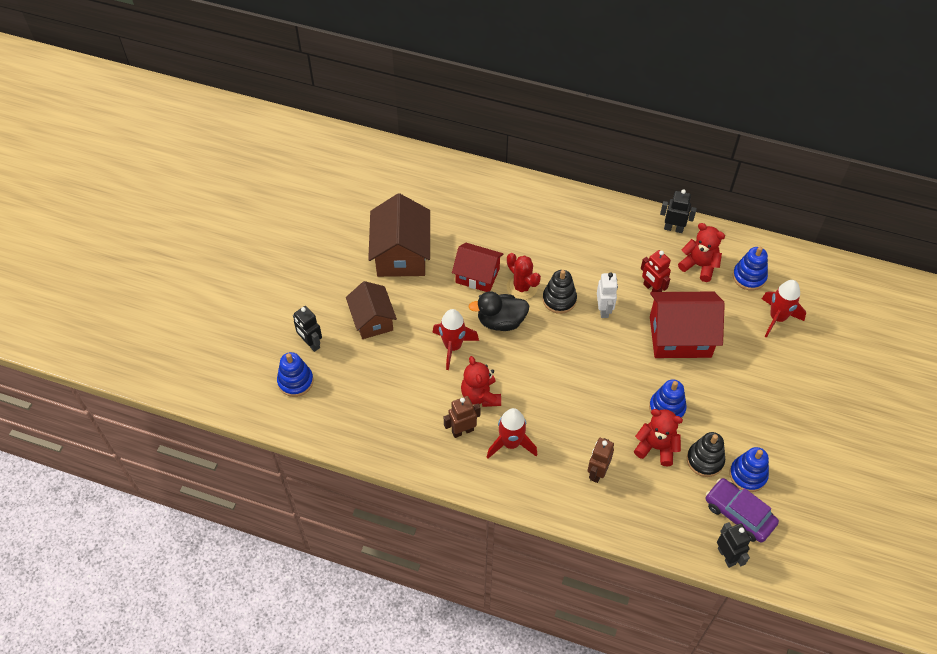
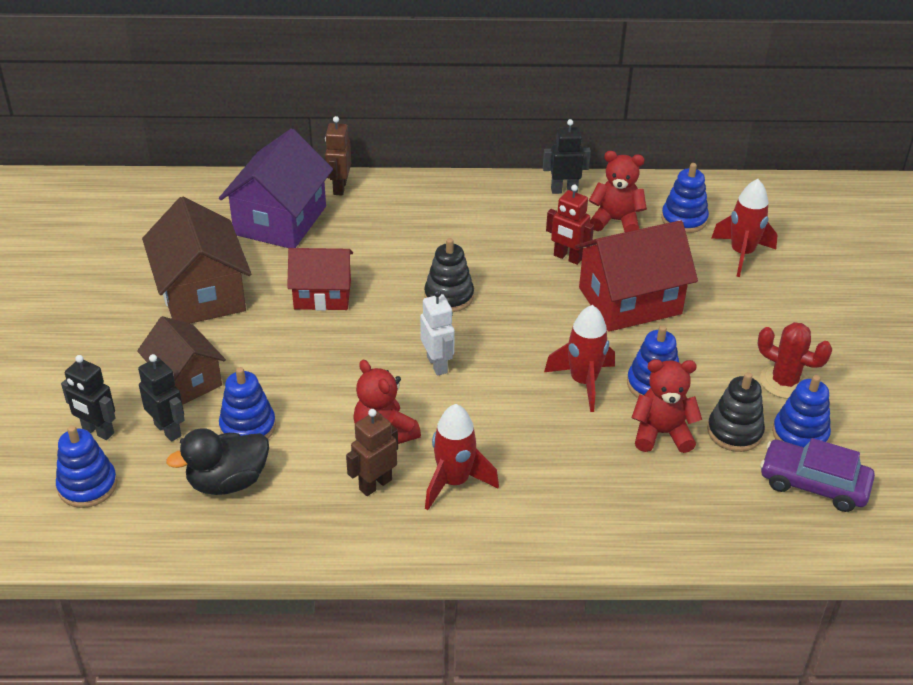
camera: 20 degrees left, 15 degrees down
red rocket [432,309,479,370] -> red rocket moved to [544,305,615,412]
black duck [468,291,530,331] -> black duck moved to [166,428,269,495]
red cactus [507,253,541,300] -> red cactus moved to [758,322,833,399]
brown robot [587,438,614,483] -> brown robot moved to [325,116,351,195]
white robot [597,272,618,318] -> white robot moved to [420,290,455,376]
black robot [717,522,751,568] -> black robot moved to [138,354,185,442]
none -> purple house [219,129,333,248]
none -> blue stacking toy [219,367,276,439]

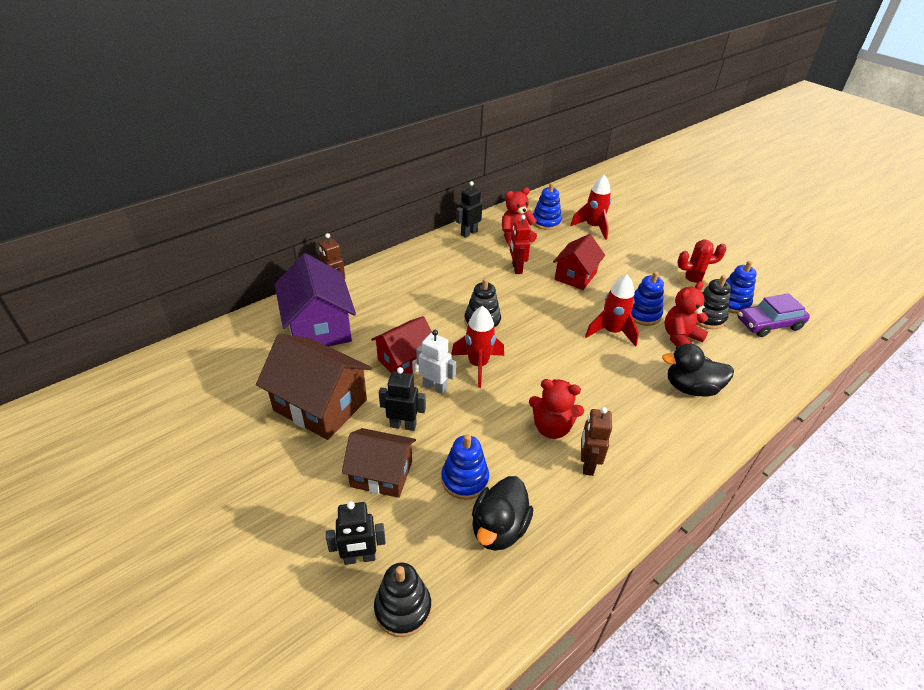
camera: 40 degrees left, 0 degrees up
blue stacking toy [56,425,117,508] -> black stacking toy [374,563,431,637]
black robot [138,354,185,442] -> black robot moved to [379,367,426,431]
white robot [420,290,455,376] -> white robot moved to [416,330,456,395]
red rocket [425,404,499,510] -> red rocket moved to [451,306,504,388]
red robot [546,185,594,265] -> red robot turned 90 degrees clockwise [510,215,531,274]
red house [575,220,698,332] -> red house [553,234,605,290], size x0.66
none -> black duck [662,344,734,397]

